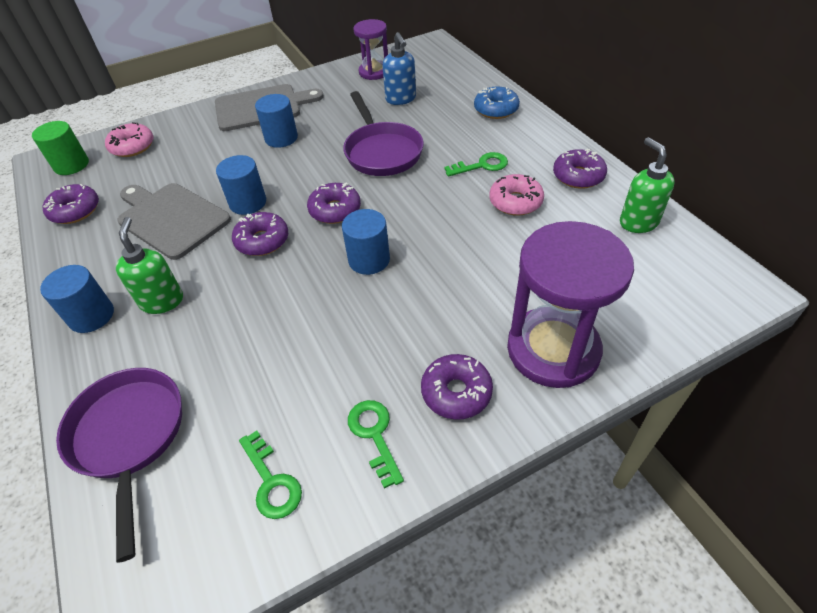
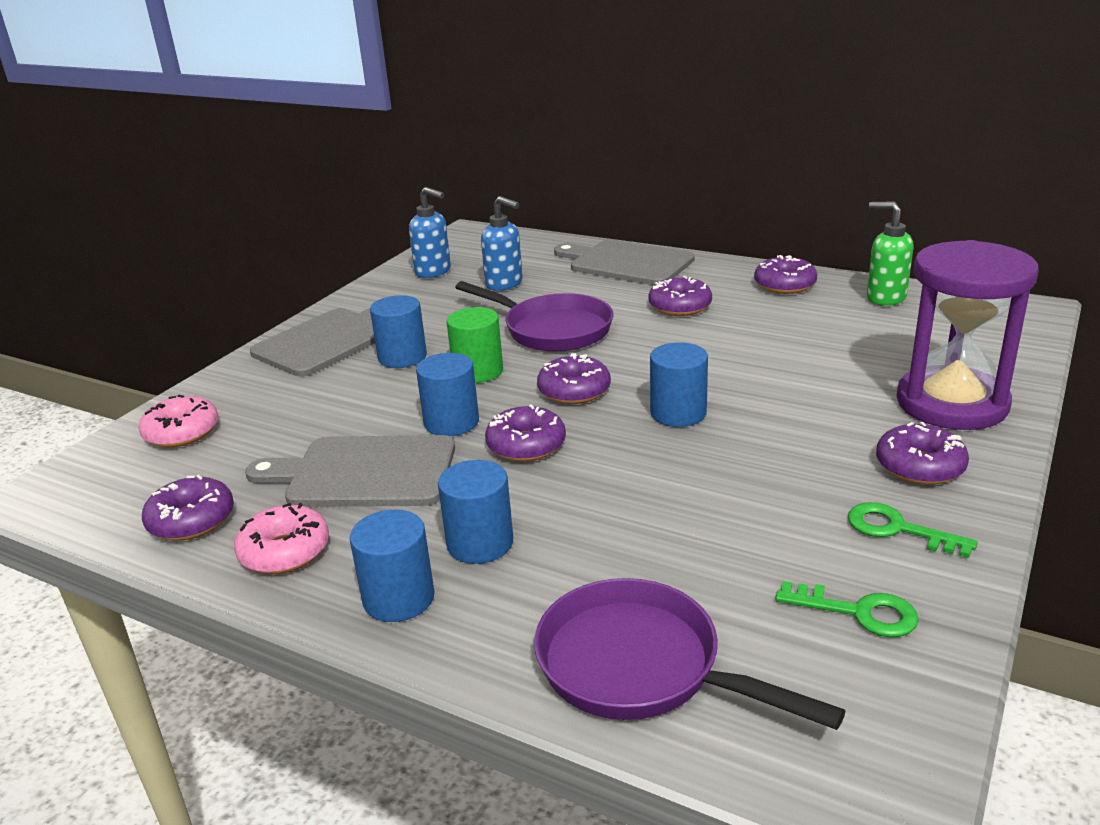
camera: 35 degrees left, 20 degrees down
green cylinder [32,121,89,175] -> green cylinder moved to [447,307,503,383]
green soap dispenser [116,217,183,314] -> blue cylinder [438,460,513,564]
purple hourglass [353,19,388,80] -> blue soap dispenser [409,187,451,278]
green key [444,152,508,177] -> purple donut [648,276,712,316]
blue donut [474,87,520,119] -> grey cutting board [554,239,694,285]
pink donut [489,174,544,216] -> pink donut moved to [234,503,329,574]

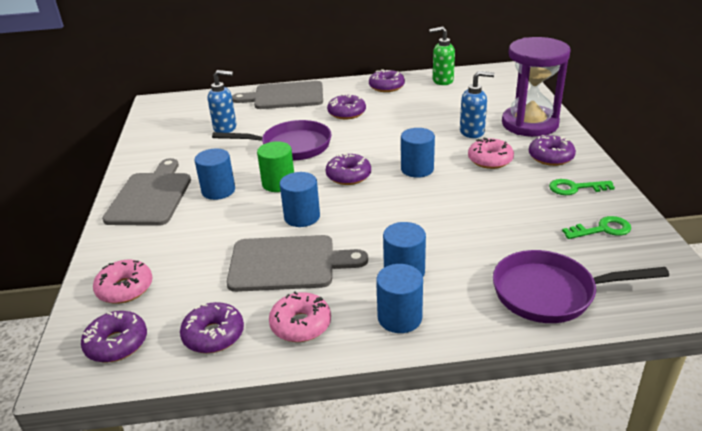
camera: 35 degrees left, 5 degrees up
grey cutting board [245,435,455,507] -> grey cutting board turned 150 degrees counterclockwise [226,235,368,292]
blue soap dispenser [409,187,451,278] -> blue soap dispenser moved to [460,71,495,138]
purple donut [485,405,566,462] -> purple donut moved to [81,311,147,363]
none -> pink donut [468,138,514,169]

